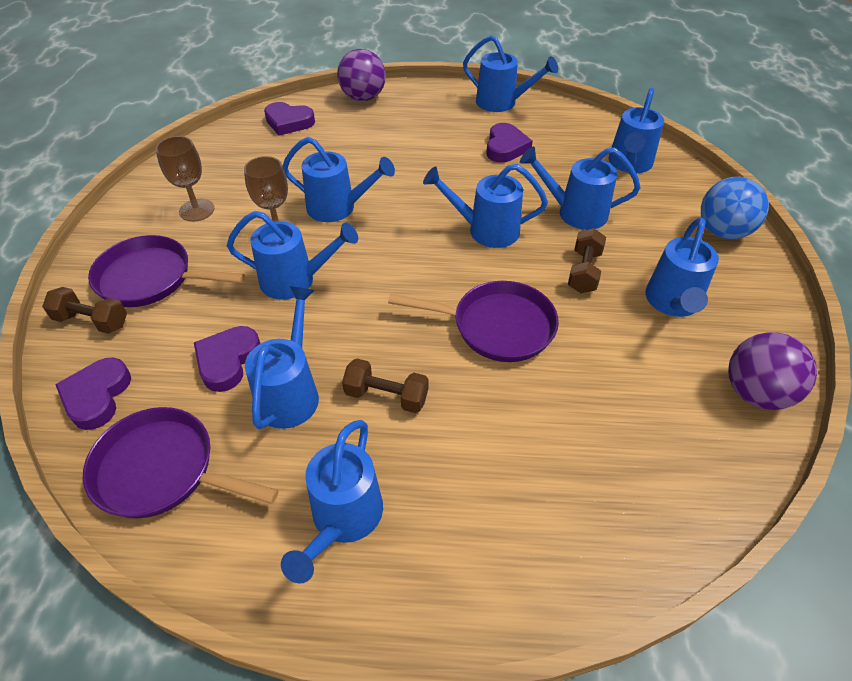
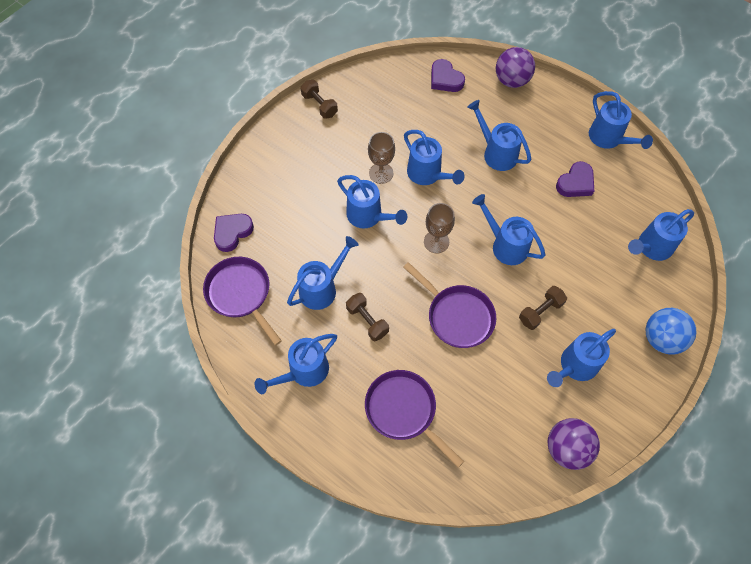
camera: 35 degrees right, 15 degrees up
brown dumbbell [42,287,127,334] -> brown dumbbell moved to [301,80,338,119]
purple pan [88,235,245,307] -> purple pan moved to [365,370,464,468]
brown goblet [156,136,214,222] -> brown goblet moved to [424,203,455,254]
purple heart [194,326,260,392] -> none
blue watering can [520,147,641,230] -> blue watering can moved to [467,100,531,171]

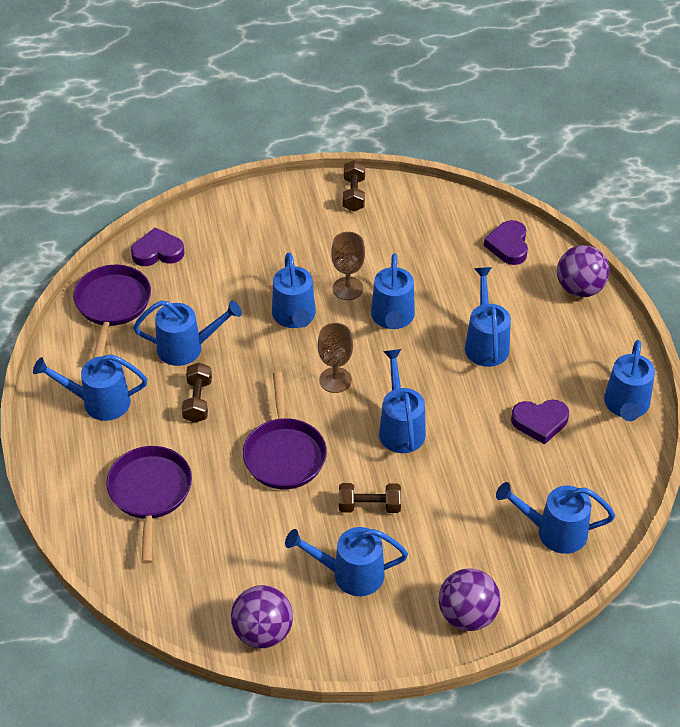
camera: 40 degrees right, 15 degrees down
blue ball [646,308,697,355] -> purple ball [439,568,501,631]

